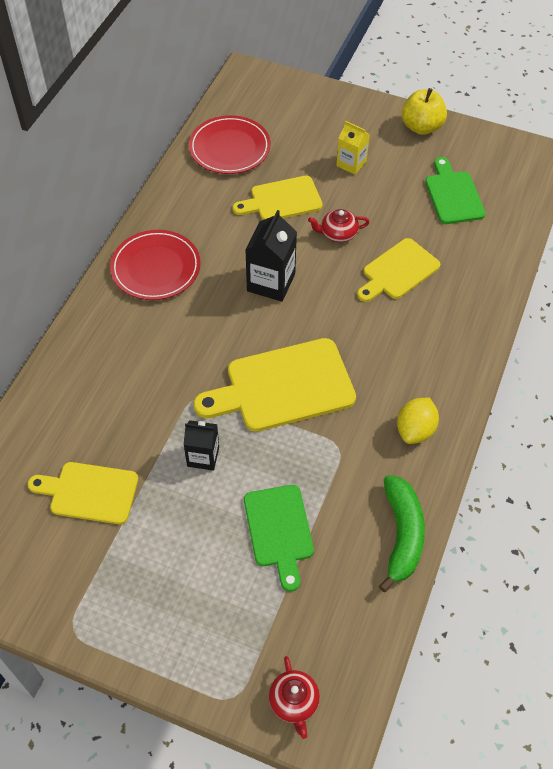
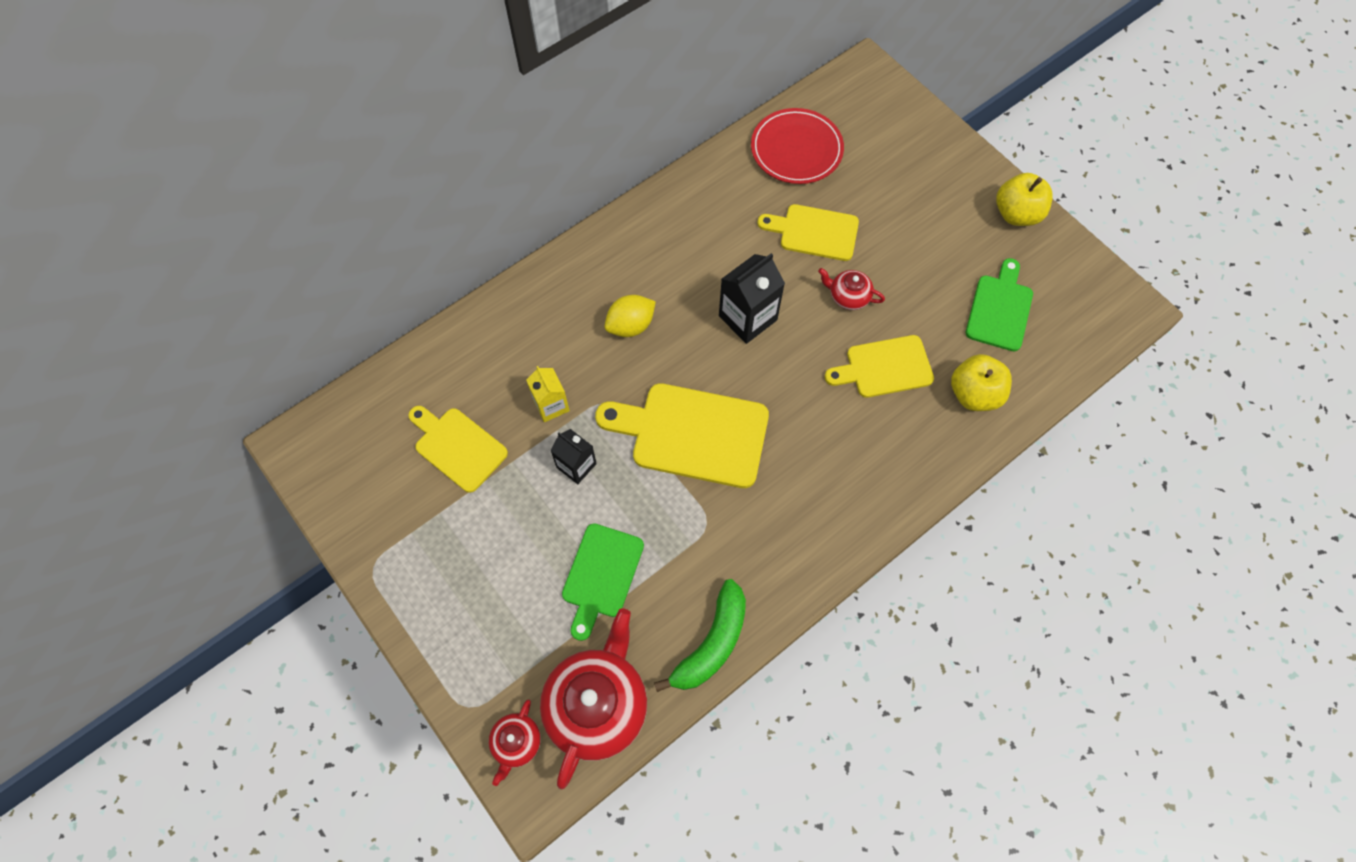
camera: 30 degrees right, 10 degrees up
red plate [110,230,200,300] -> none
yellow carton [336,121,370,175] -> yellow carton moved to [526,366,570,422]
yellow lemon [397,398,439,444] -> yellow lemon moved to [605,295,656,337]
none -> red teapot [540,608,647,790]
none -> yellow apple [951,354,1012,411]

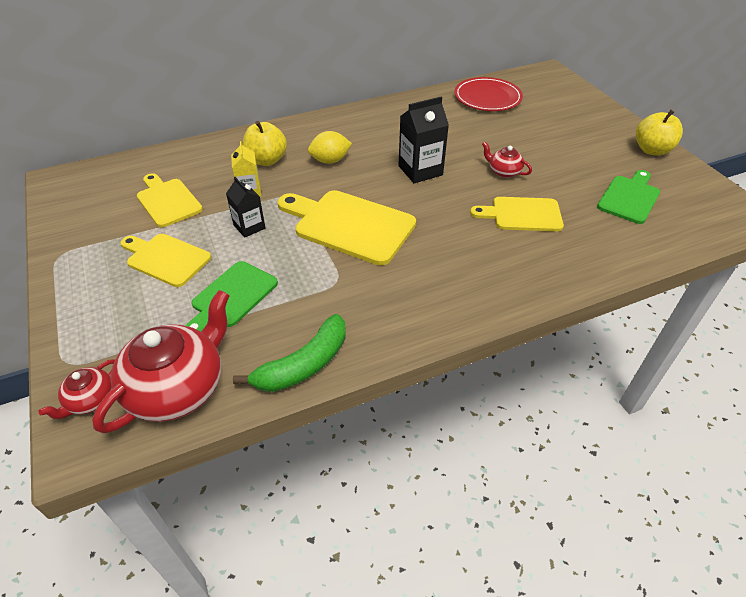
camera: 15 degrees right, 20 degrees down
yellow cutting board [758,204,859,261] -> yellow cutting board moved to [121,234,211,287]
yellow apple [951,354,1012,411] -> yellow apple moved to [243,121,287,166]

